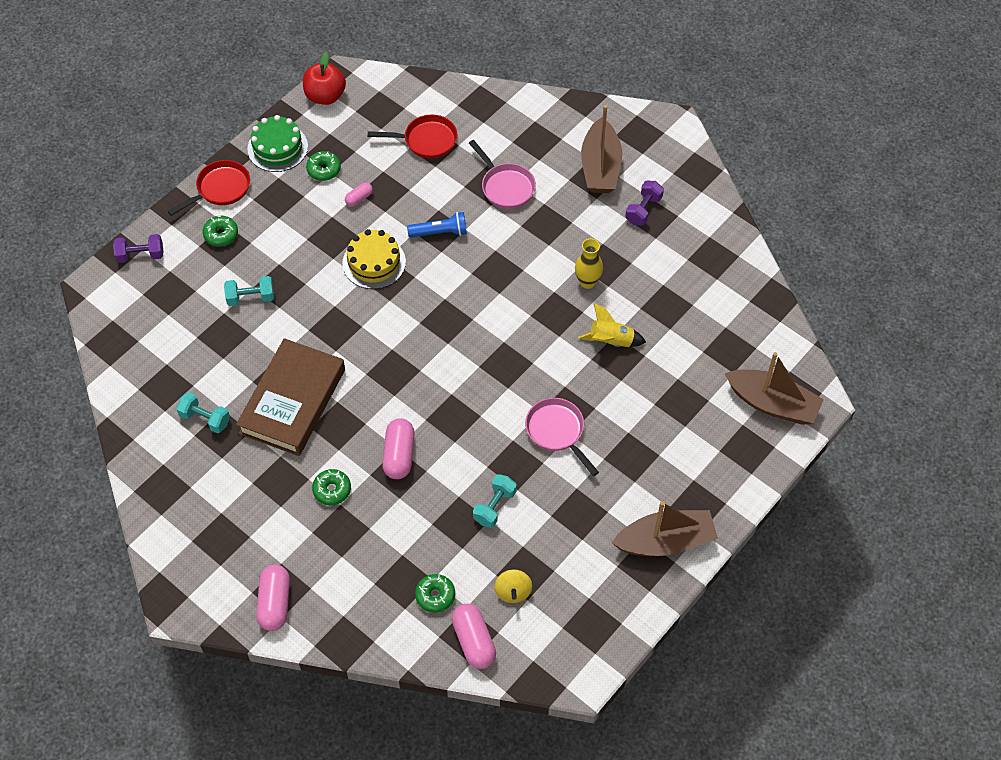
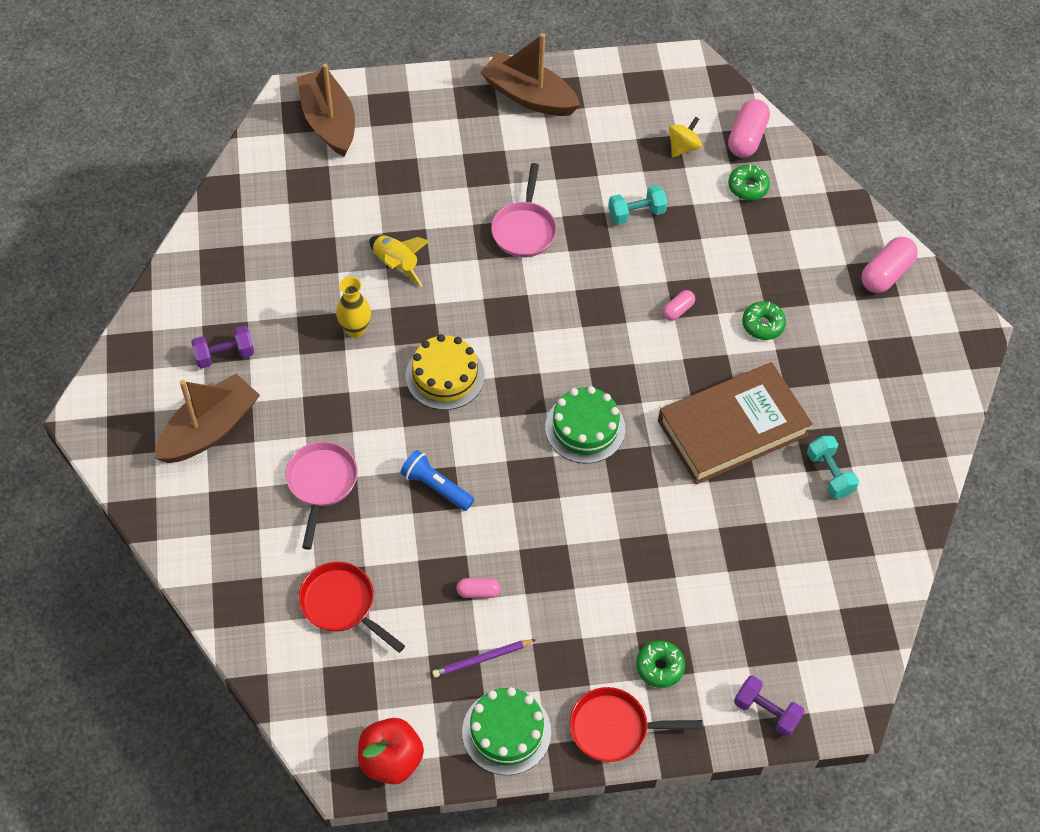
camera: 140 degrees left, 0 degrees up
turquoise dumbbell [224,276,274,306] -> none
green donut [306,151,341,181] -> purple pencil [432,639,536,678]
yellow cake [342,229,406,289] -> yellow cake moved to [406,334,485,410]
pink capsule [382,418,415,479] -> pink capsule [663,290,695,321], size x0.54
none -> green cake [545,386,625,463]

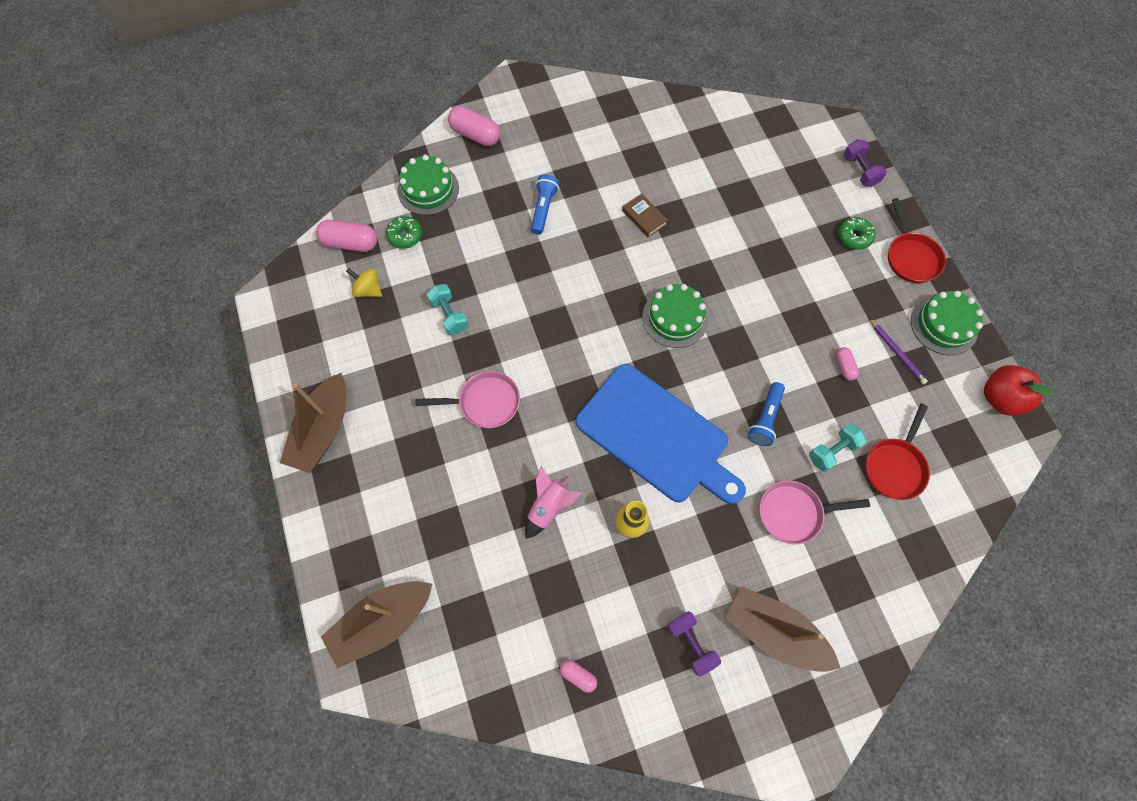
camera: 100 degrees left, 10 degrees up
yellow rocket [369,235,430,287] -> pink rocket [525,466,582,539]
yellow cake [406,334,485,410] -> blue cutting board [576,364,746,504]
brown book [658,362,813,484] -> brown book [622,193,668,237], size x0.40
pink capsule [663,290,695,321] -> pink capsule moved to [560,660,597,693]
purple dumbbell [734,676,805,737] -> purple dumbbell turned 45 degrees counterclockwise [843,139,887,187]
green donut [742,301,786,340] -> blue flashlight [531,175,559,235]
turquoise dumbbell [807,436,859,498] -> turquoise dumbbell moved to [809,423,867,472]
none -> green cake [397,154,459,215]

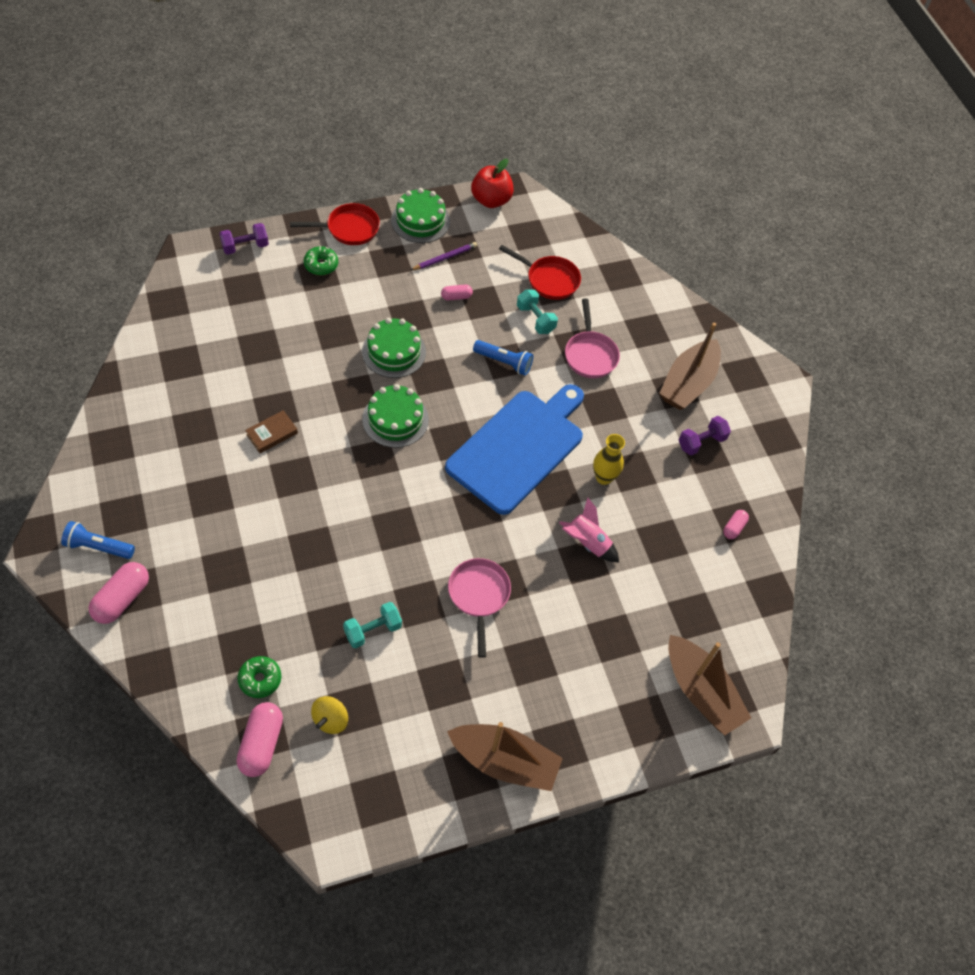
camera: 95 degrees left, 10 degrees down
green cake [397,154,459,215] -> green cake moved to [362,318,426,378]
blue flashlight [531,175,559,235] -> blue flashlight moved to [61,521,135,559]

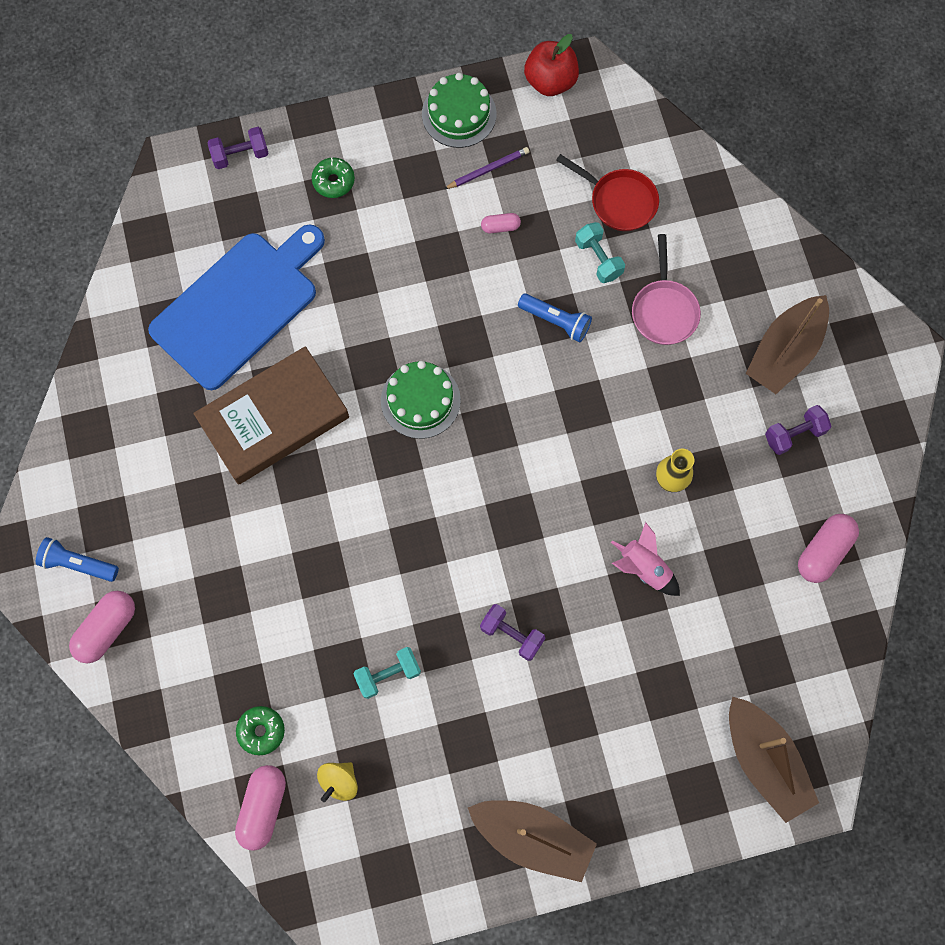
camera: 10 degrees right, 15 degrees up
brown book [245,410,298,453] -> brown book [193,346,349,485], size x2.48
red pan [290,203,380,245] -> none
green cake [362,318,426,378] -> none
blue cutting board [445,384,584,515] -> blue cutting board moved to [148,224,325,390]
pink pan [448,558,511,658] -> purple dumbbell [480,604,545,661]
pink capsule [723,510,749,539] -> pink capsule [798,514,859,583], size x1.84

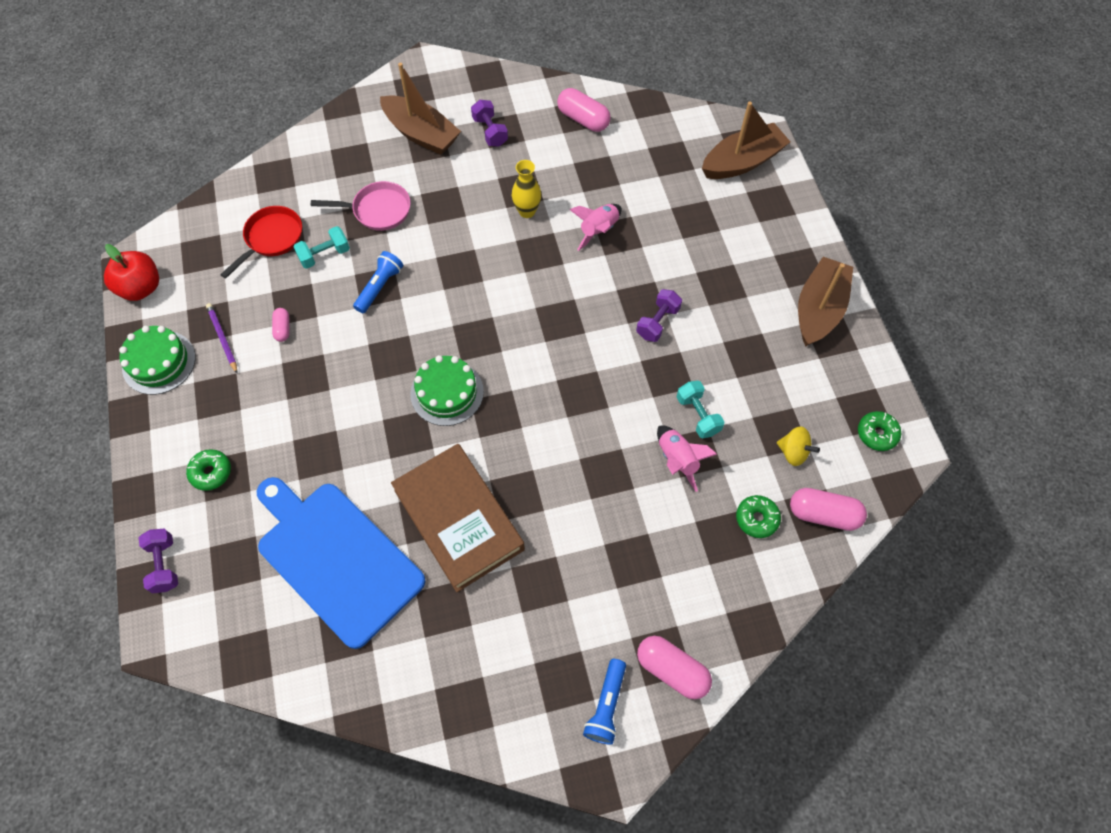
camera: 90 degrees left, 10 degrees down
none -> pink rocket [657,426,717,492]
none -> green donut [858,411,901,451]

